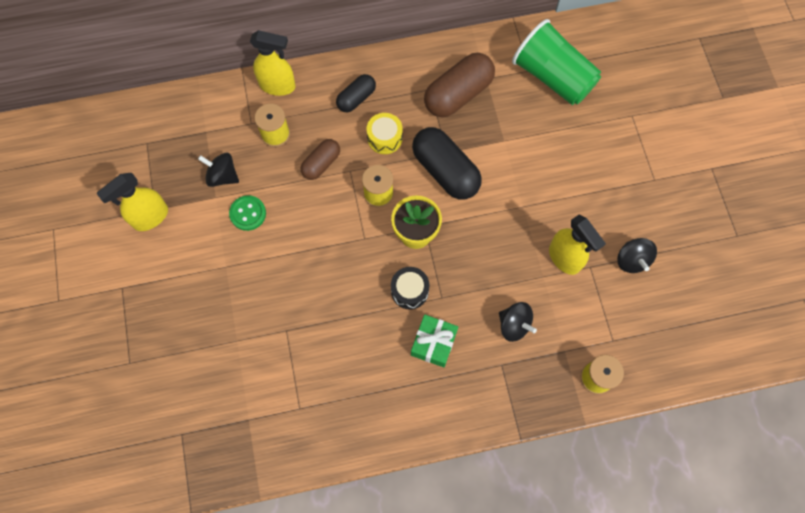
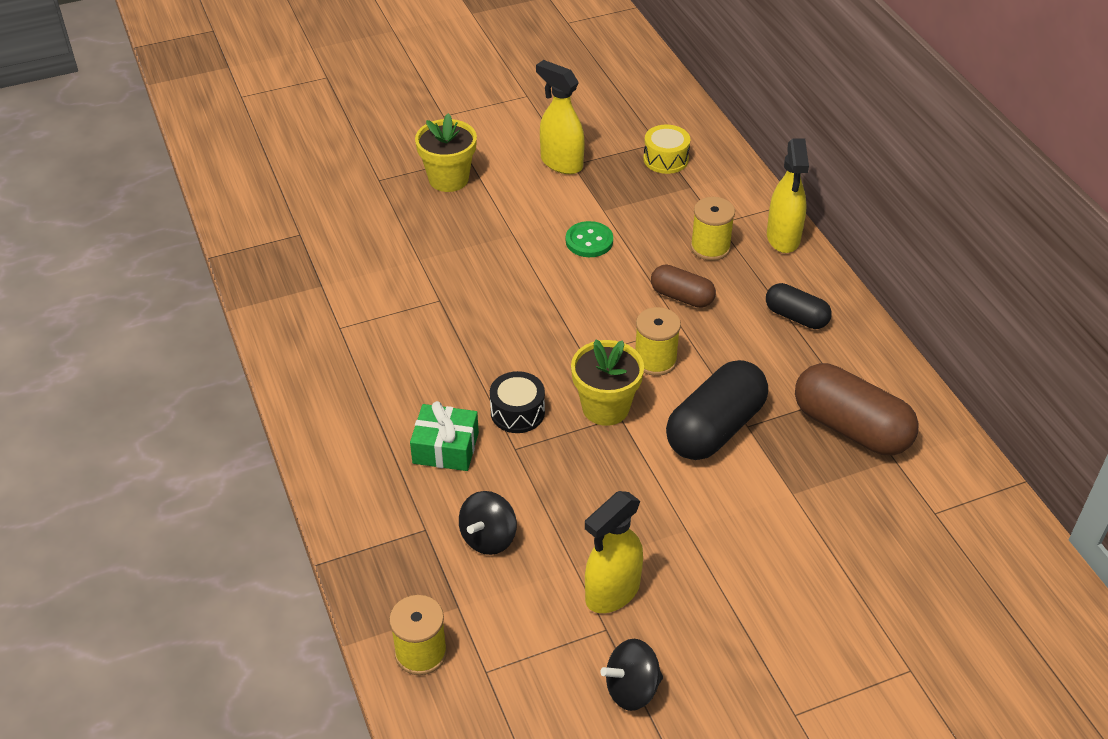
camera: 80 degrees right, 25 degrees down
black spinning top [198,153,239,187] -> none
yellow drum [367,113,403,154] -> yellow drum moved to [643,125,690,174]
green cup [512,19,601,105] -> none
none -> yellow flower pot [415,113,477,192]

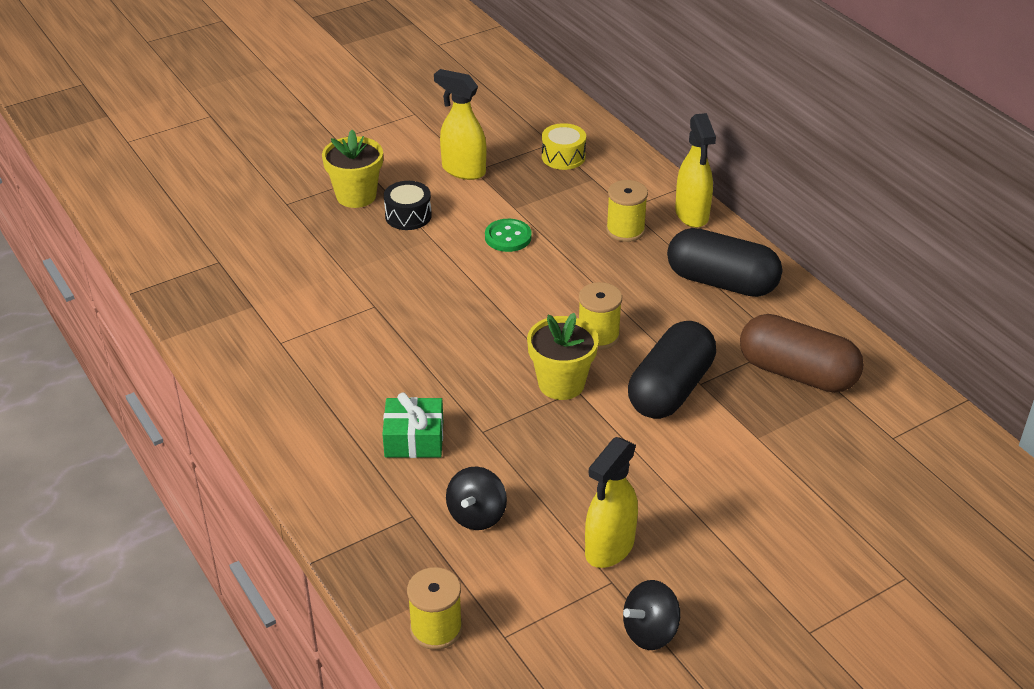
camera: 10 degrees left, 5 degrees down
black drum [490,371,545,433] -> black drum moved to [384,181,432,230]
brown capsule [651,264,716,308] -> none
black capsule [766,283,832,329] -> black capsule [667,228,782,297], size x1.74

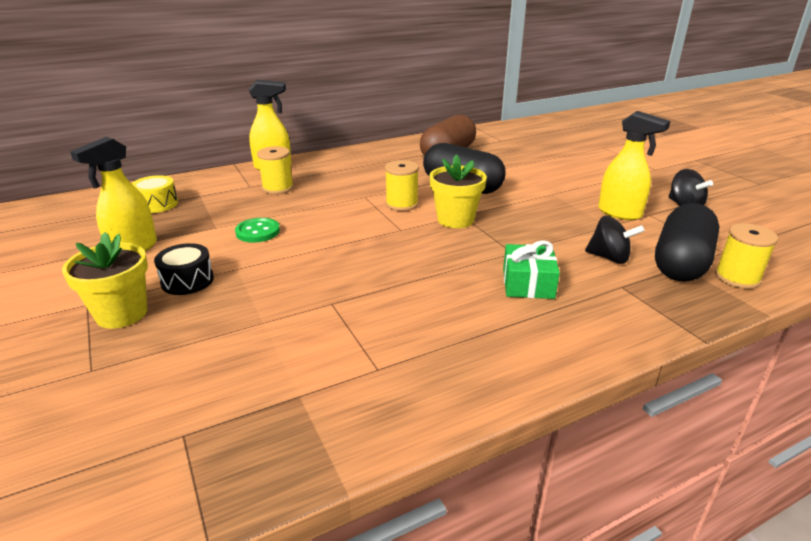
camera: 85 degrees left, 10 degrees down
black capsule [667,228,782,297] -> black capsule moved to [655,203,719,282]

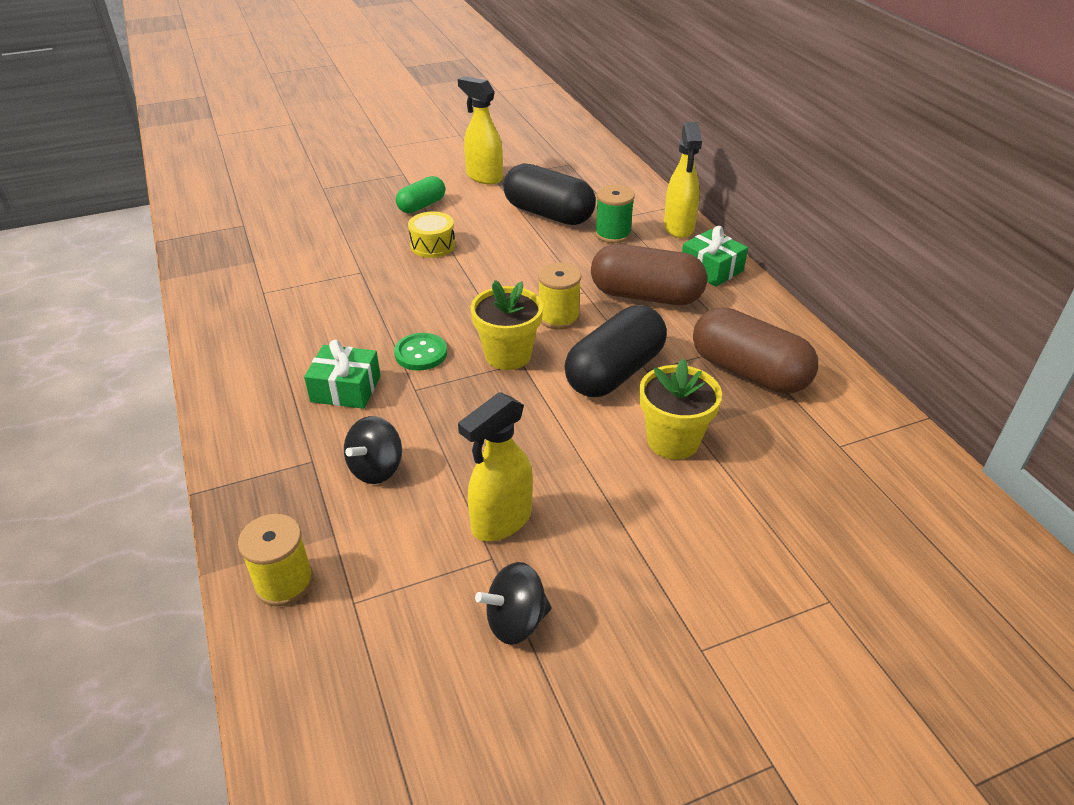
camera: 95 degrees right, 10 degrees up
yellow flower pot [62,232,148,329] -> yellow flower pot moved to [639,359,722,460]
yellow drum [131,175,178,213] -> yellow drum moved to [408,212,455,258]
black drum [154,243,214,295] -> green capsule [396,176,445,213]
green button [235,218,280,243] -> green button moved to [394,333,447,370]
yellow spool [257,146,294,194] -> green spool [595,185,635,243]
black capsule [655,203,719,282] -> black capsule moved to [503,163,596,225]
none -> brown capsule [591,244,707,305]
none -> green gift [682,226,748,287]

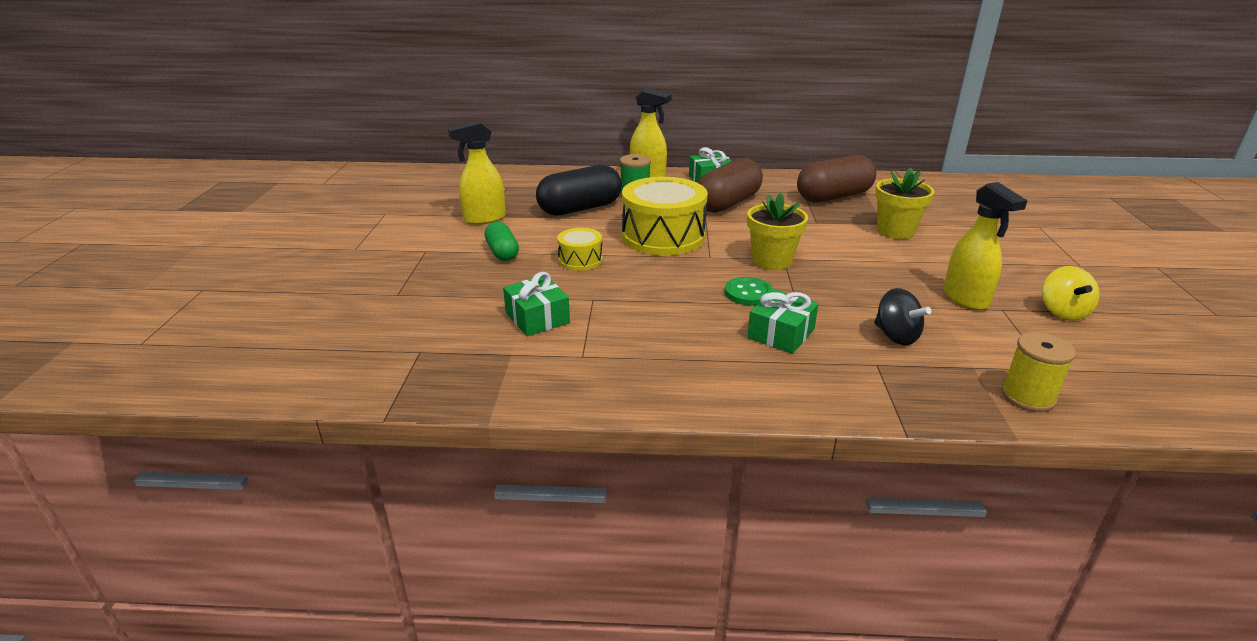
camera: 65 degrees left, 10 degrees down
black spinning top [475,562,551,645] -> yellow spinning top [1042,266,1100,321]
yellow spool [538,263,581,330] -> none
black capsule [565,305,667,397] -> none
none -> green gift [503,272,570,336]
none -> yellow drum [622,177,708,256]

